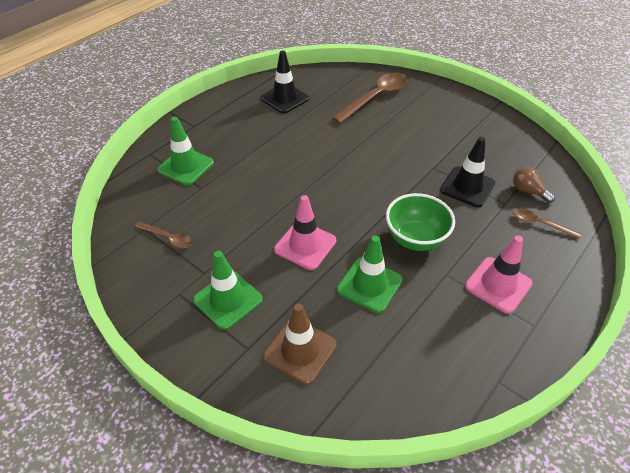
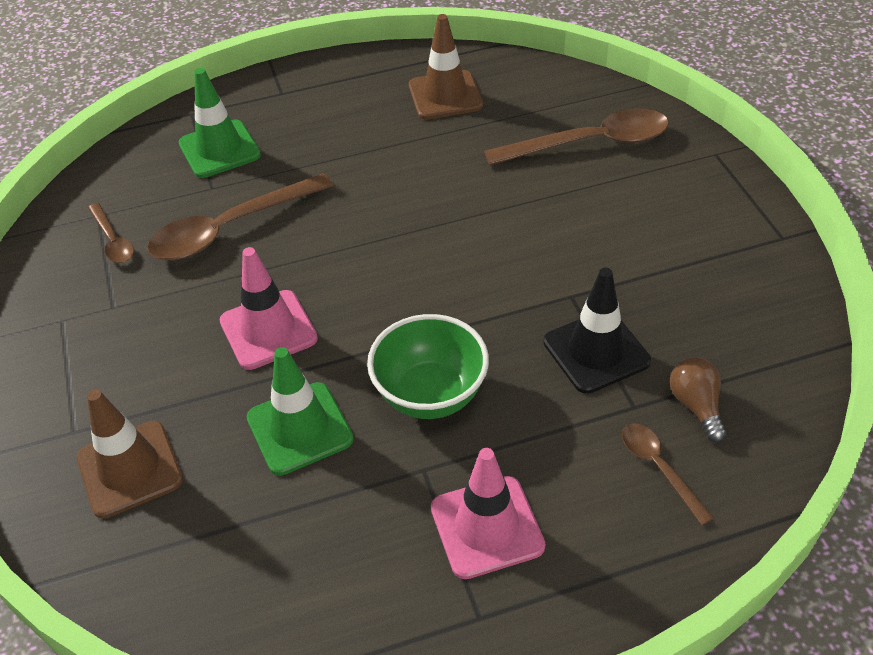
camera: 35 degrees right, 0 degrees up
green traffic cone [193,251,263,330] -> none
black traffic cone [261,50,309,114] -> brown traffic cone [409,14,483,120]
none -> brown spoon [147,173,333,260]

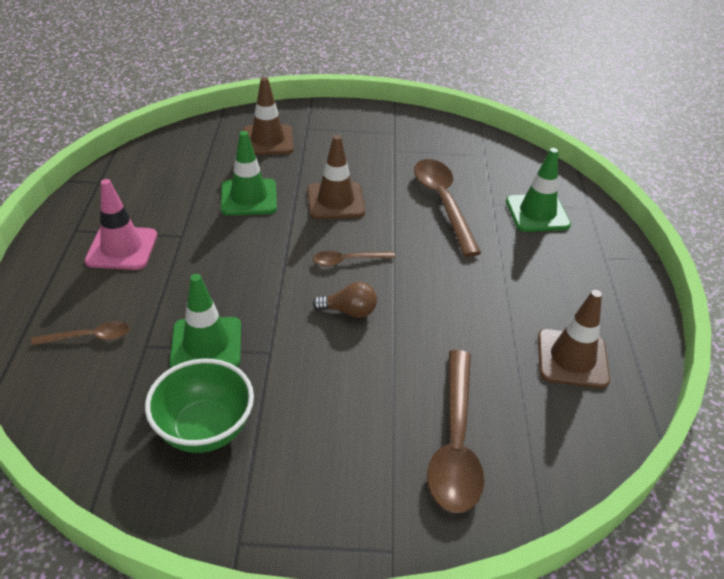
camera: 105 degrees right, 5 degrees down
brown spoon [88,203,134,263] -> brown spoon moved to [313,251,395,266]
pink traffic cone [220,247,318,370] -> brown traffic cone [307,135,365,219]
green bowl [367,314,489,419] -> green bowl moved to [145,359,254,453]
black traffic cone [543,268,651,394] -> green traffic cone [169,274,241,368]
brown light bulb [670,357,727,442] -> brown light bulb moved to [313,282,377,318]

